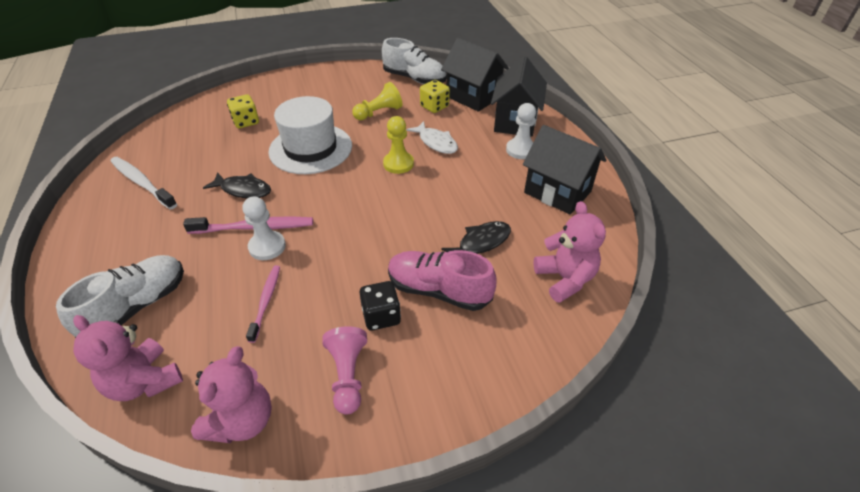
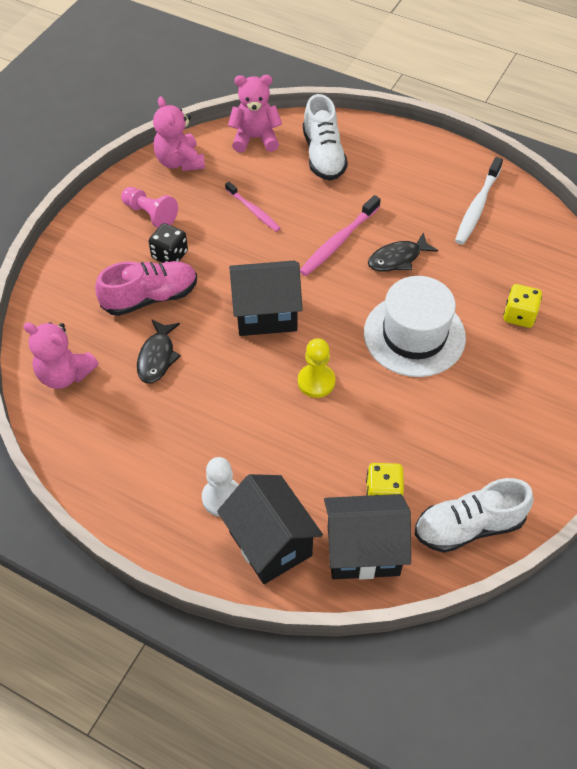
camera: 135 degrees right, 10 degrees up
white toothbrush [110,157,177,210] -> white toothbrush turned 120 degrees clockwise [455,157,503,245]
white pawn [243,196,286,260] -> none
yellow pawn [352,82,402,120] -> none
white fish [406,121,458,154] -> none
black house [523,125,606,215] -> black house moved to [229,261,303,336]

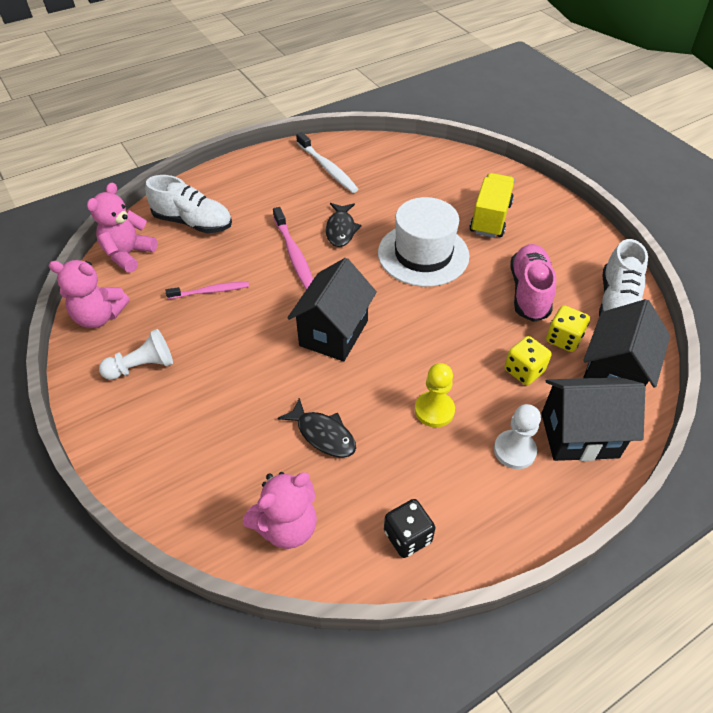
camera: 60 degrees left, 5 degrees down
pink shoe [95,261,197,316] -> pink shoe moved to [510,244,556,322]
pink pawn [121,187,178,228] -> white pawn [99,329,173,380]
black dice [148,223,188,263] -> black dice moved to [384,499,436,558]
yellow pawn [298,338,335,398] -> yellow pawn moved to [415,363,455,427]
yellow dice [503,284,542,328] -> yellow dice moved to [504,336,552,385]
none -> yellow truck [469,173,515,238]

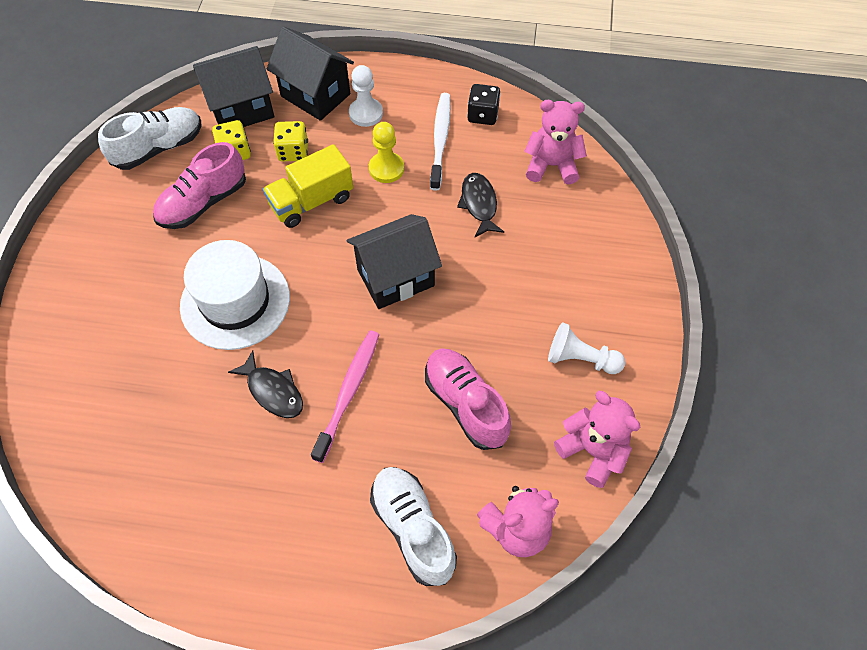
camera: 140 degrees left, 10 degrees up
pink toothbrush [166,282,249,299] -> pink shoe [425,348,511,450]
white toothbrush [296,132,358,193] -> white toothbrush moved to [430,93,451,191]
black fish [326,203,362,247] -> black fish turned 90 degrees clockwise [228,350,303,418]
yellow truck [469,173,515,238] -> yellow truck moved to [263,144,353,228]

